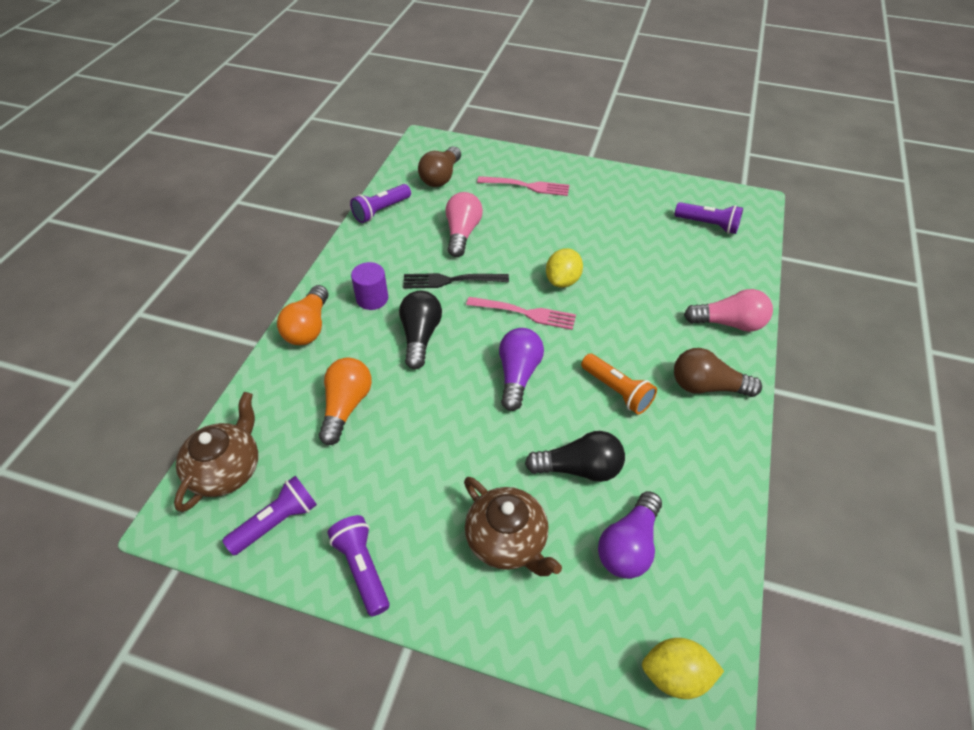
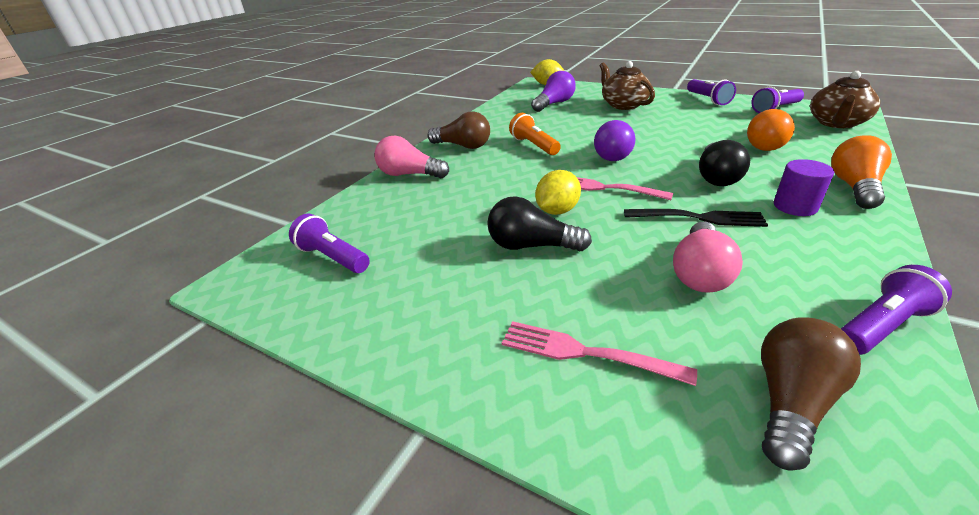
camera: 165 degrees left, 15 degrees down
black light bulb [525,431,625,482] -> black light bulb moved to [487,196,592,251]

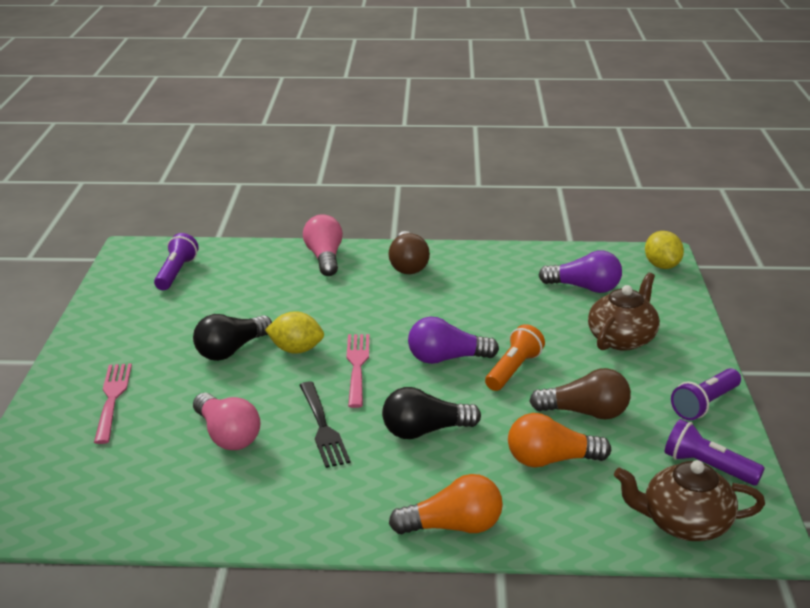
camera: 60 degrees right, 5 degrees down
black light bulb [487,196,592,251] -> black light bulb turned 120 degrees counterclockwise [193,314,272,361]
orange flashlight [509,113,561,155] -> orange flashlight moved to [485,324,545,391]
pink light bulb [673,221,743,293] -> pink light bulb turned 120 degrees counterclockwise [193,393,261,450]
brown light bulb [761,317,861,471] -> brown light bulb moved to [529,368,631,419]
purple cylinder [774,159,834,216] -> none
purple flashlight [841,265,952,355] -> none

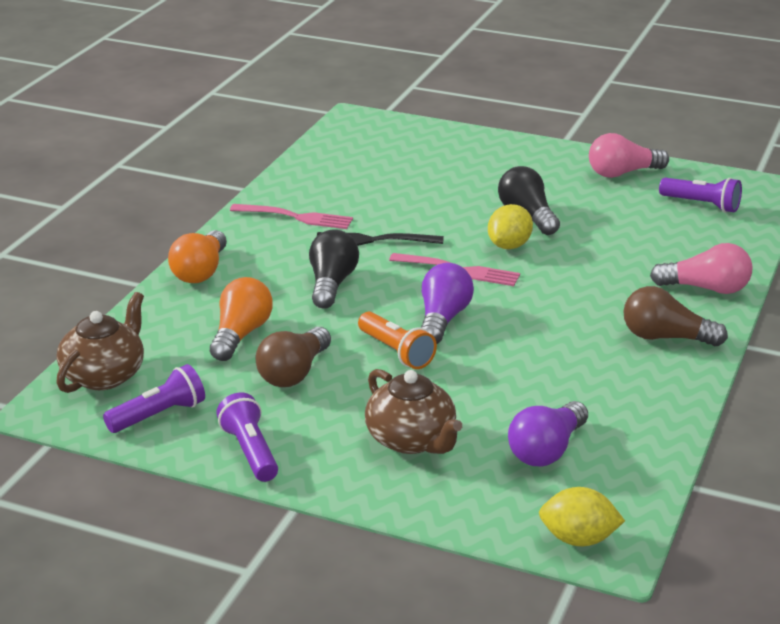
camera: 110 degrees right, 0 degrees up
pink fork [94,363,132,444] -> pink fork moved to [230,204,353,229]
pink light bulb [193,393,261,450] -> pink light bulb moved to [589,133,669,178]

